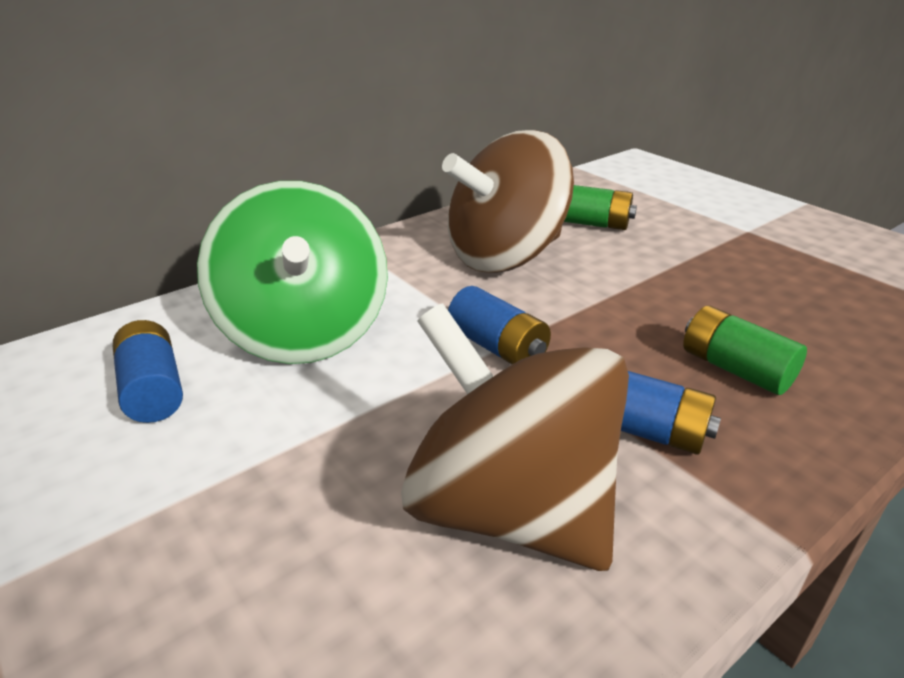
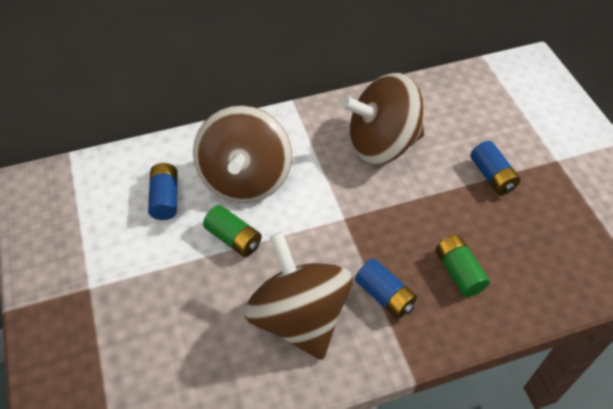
camera: 20 degrees right, 20 degrees up
green spinning top [197,181,388,364] -> brown spinning top [193,105,292,203]
blue battery [448,286,551,364] -> blue battery moved to [470,141,521,195]
green battery [564,185,637,230] -> green battery moved to [203,205,262,257]

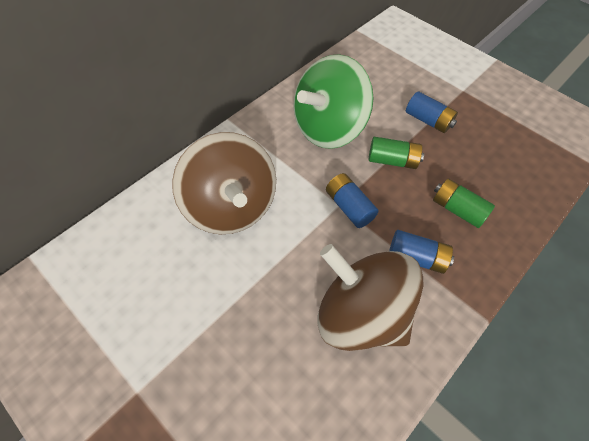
camera: 30 degrees left, 5 degrees up
blue battery [148,163,178,220] -> blue battery moved to [326,173,378,228]
green battery [203,205,262,257] -> green battery moved to [369,137,424,169]
brown spinning top [341,73,424,165] -> green spinning top [293,54,374,149]

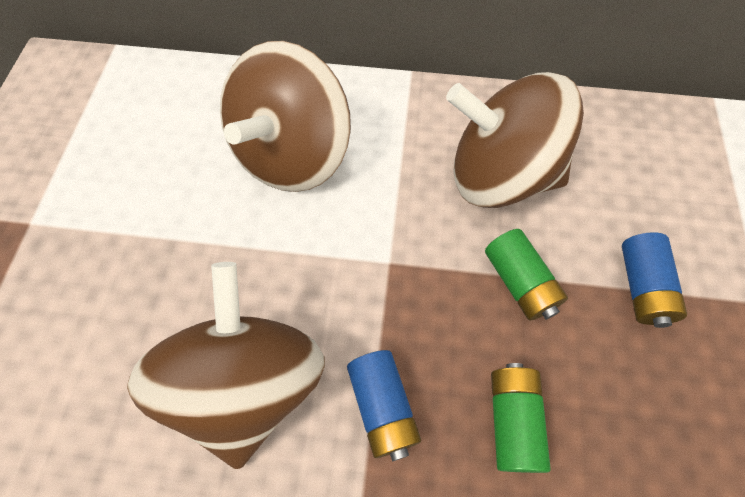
camera: 55 degrees right, 5 degrees up
green spinning top [293,54,374,149] -> brown spinning top [446,72,584,208]
blue battery [326,173,378,228] -> none

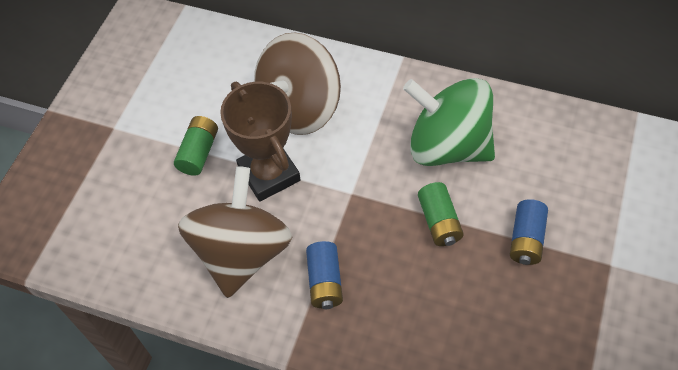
camera: 15 degrees right, 5 degrees down
brown spinning top [446,72,584,208] -> green spinning top [403,78,495,166]
green battery [491,363,551,473] -> green battery moved to [174,116,218,176]
none -> brown trophy [220,82,301,202]

